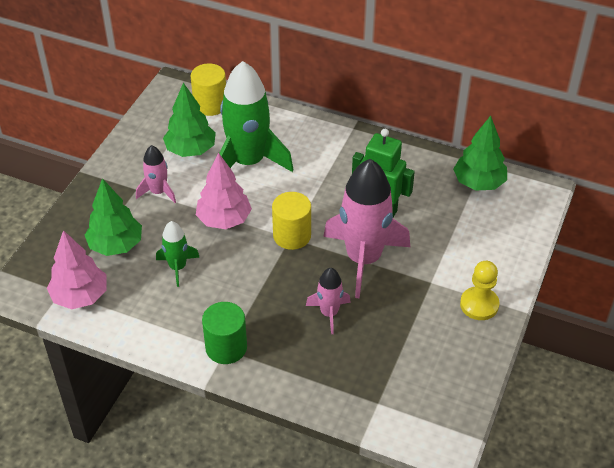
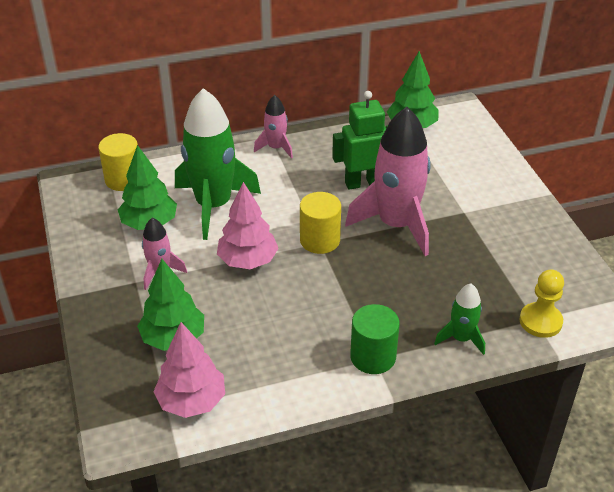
camera: 40 degrees left, 5 degrees down
green rocket [156,221,199,287] -> green rocket moved to [434,284,485,355]
pink rocket [306,268,351,334] -> pink rocket moved to [254,95,293,159]
yellow pawn [460,261,500,320] -> yellow pawn moved to [520,270,564,338]

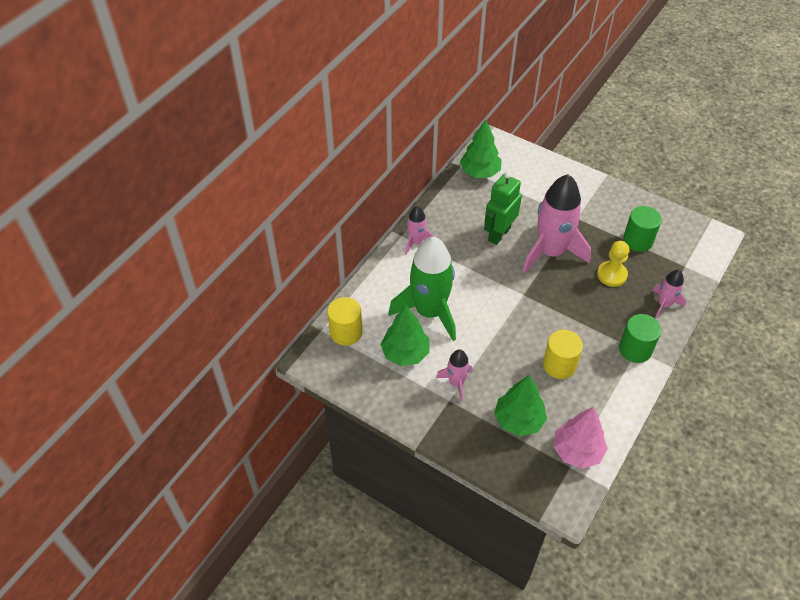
camera: 40 degrees left, 10 degrees up
pink tree [217,182,279,269] -> none
yellow cylinder [300,192,341,254] -> yellow cylinder moved to [543,330,583,379]
green rocket [434,284,485,355] -> pink rocket [652,270,686,319]
yellow pawn [520,270,564,338] -> yellow pawn moved to [597,241,629,287]
none -> green cylinder [623,206,662,252]

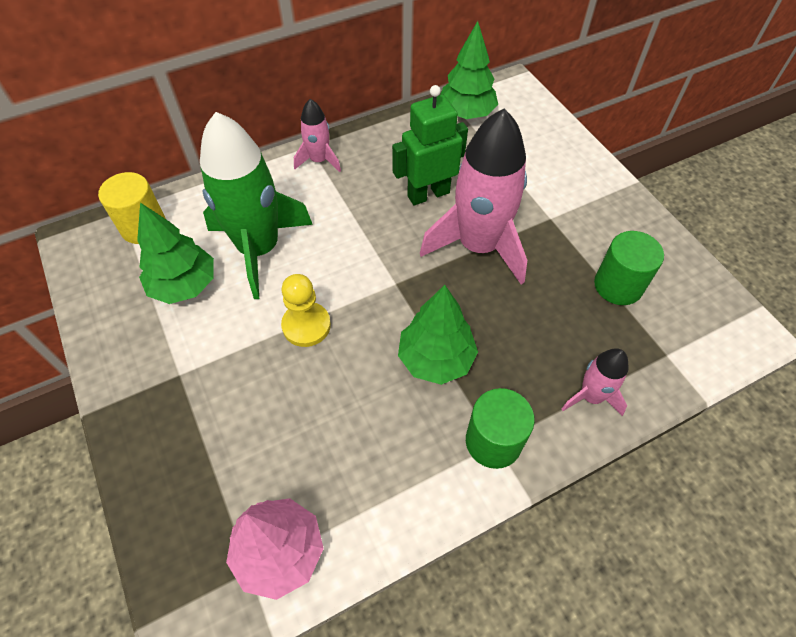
camera: 30 degrees right, 5 degrees up
pink rocket [436,349,473,402] -> none
green tree [494,375,547,436] -> green tree moved to [398,285,478,385]
yellow cylinder [543,330,583,379] -> none
yellow pawn [597,241,629,287] -> yellow pawn moved to [281,274,331,347]

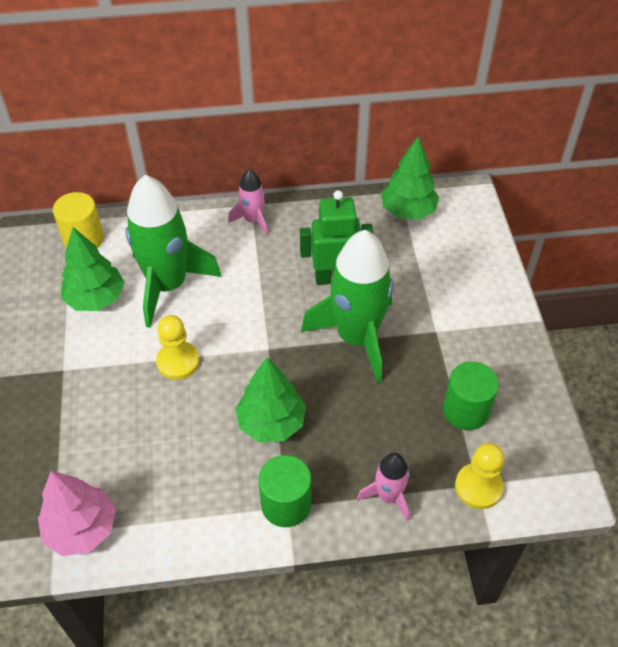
camera: 20 degrees right, 5 degrees down
pink rocket [420,109,527,285] -> green rocket [301,230,393,383]
none -> yellow pawn [455,443,504,509]

